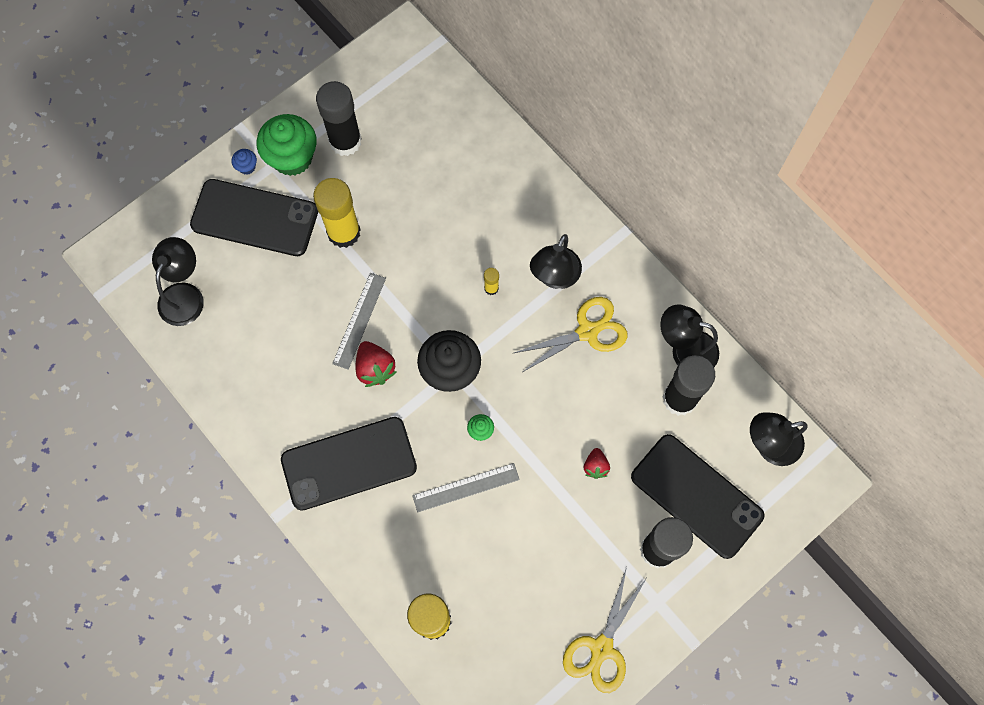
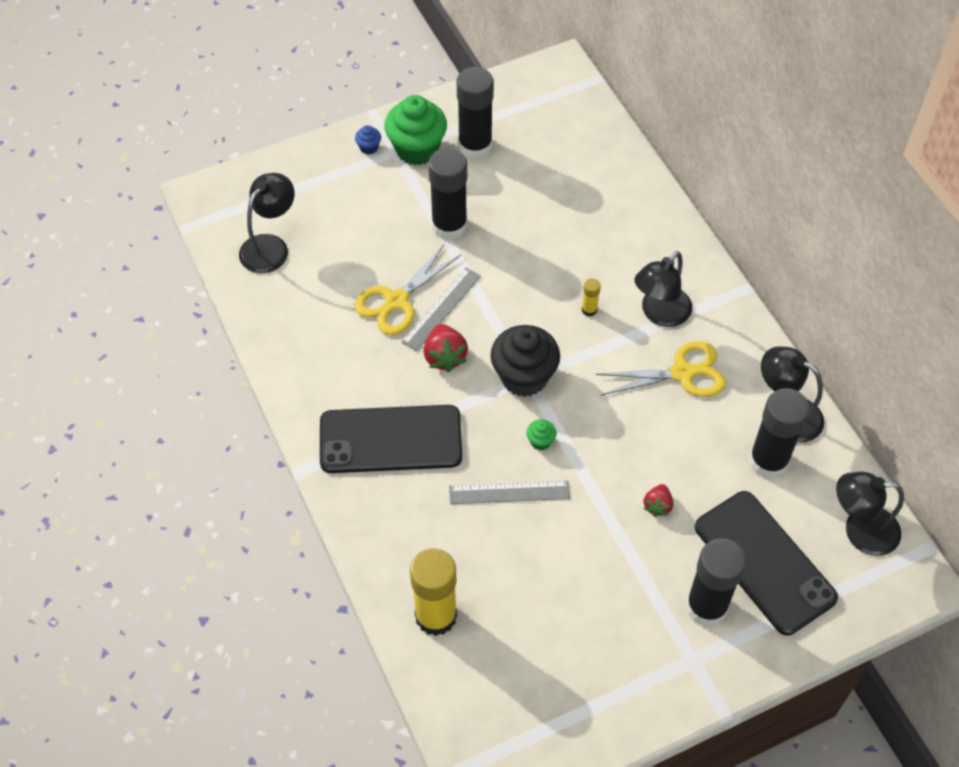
camera: 15 degrees right, 15 degrees down
black phone [190,179,318,256] -> none
yellow glue stick [313,178,360,248] -> black glue stick [428,148,467,240]
yellow scissors [563,567,647,693] -> yellow scissors moved to [354,244,461,335]

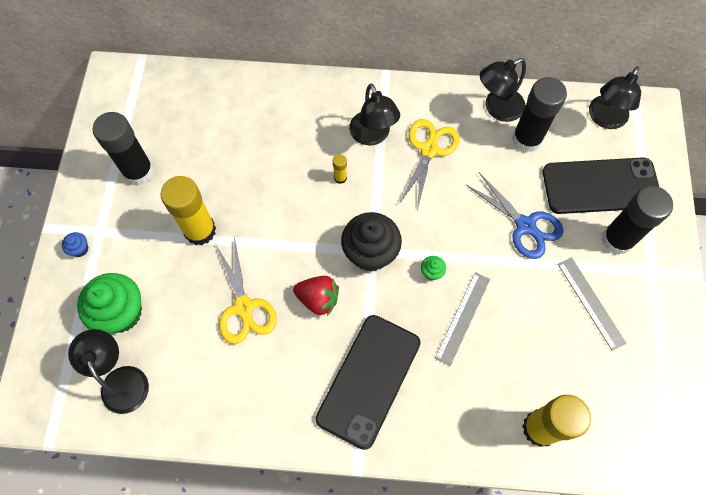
camera: 60 degrees left, 10 degrees up
green cupcake [385,95,447,165] -> green cupcake moved to [77,273,142,334]
grey ruler [402,268,481,351] -> grey ruler moved to [558,257,627,351]
black glue stick [428,148,467,240] -> yellow glue stick [160,176,216,245]
red strawberry [643,484,673,517] -> blue scissors [466,172,564,259]

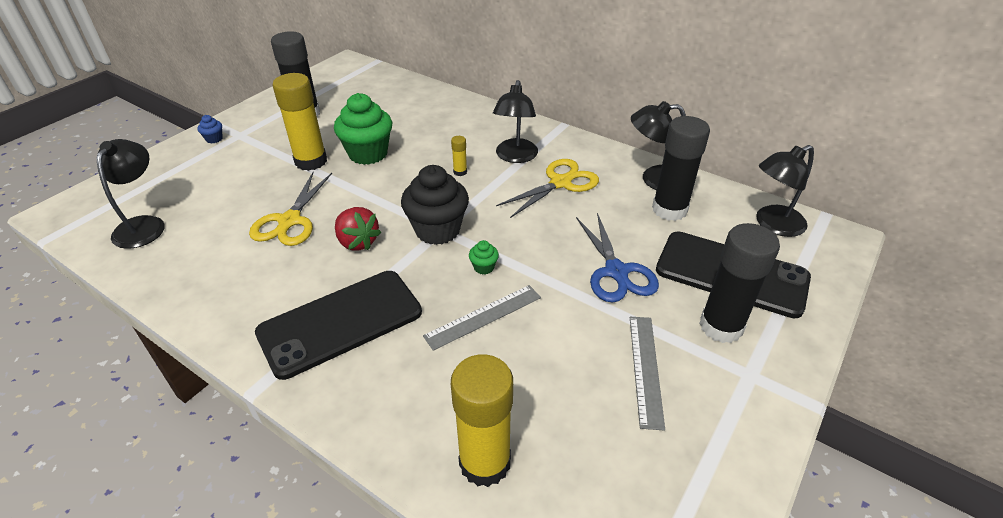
camera: 30 degrees right, 25 degrees down
green cupcake [77,273,142,334] -> green cupcake moved to [334,93,392,165]

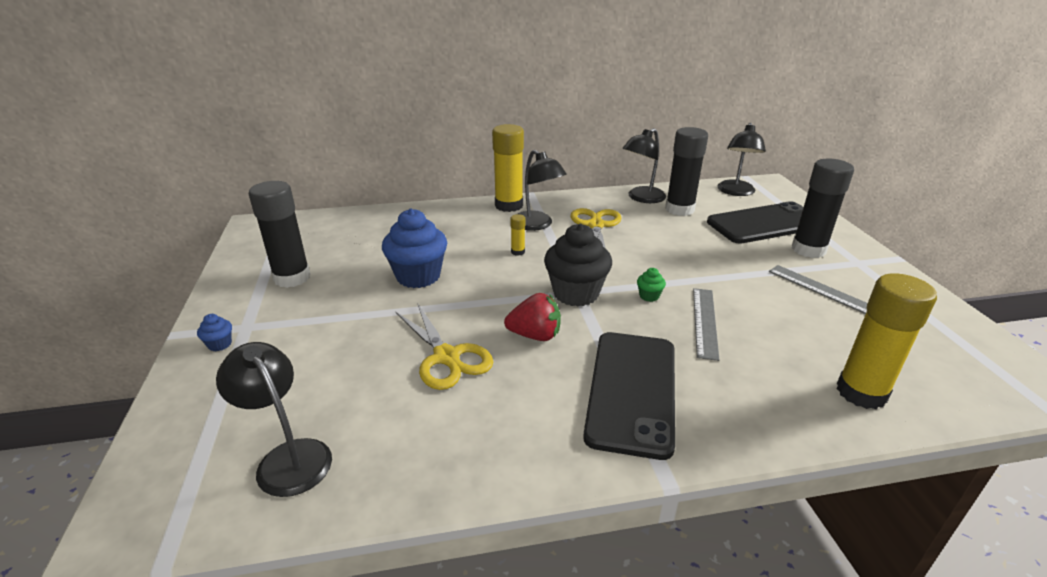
camera: 45 degrees left, 10 degrees down
yellow glue stick [272,73,327,171] -> yellow glue stick moved to [492,124,524,212]
green cupcake [334,93,392,165] -> blue cupcake [382,209,447,288]
blue scissors [576,213,659,303] -> none

